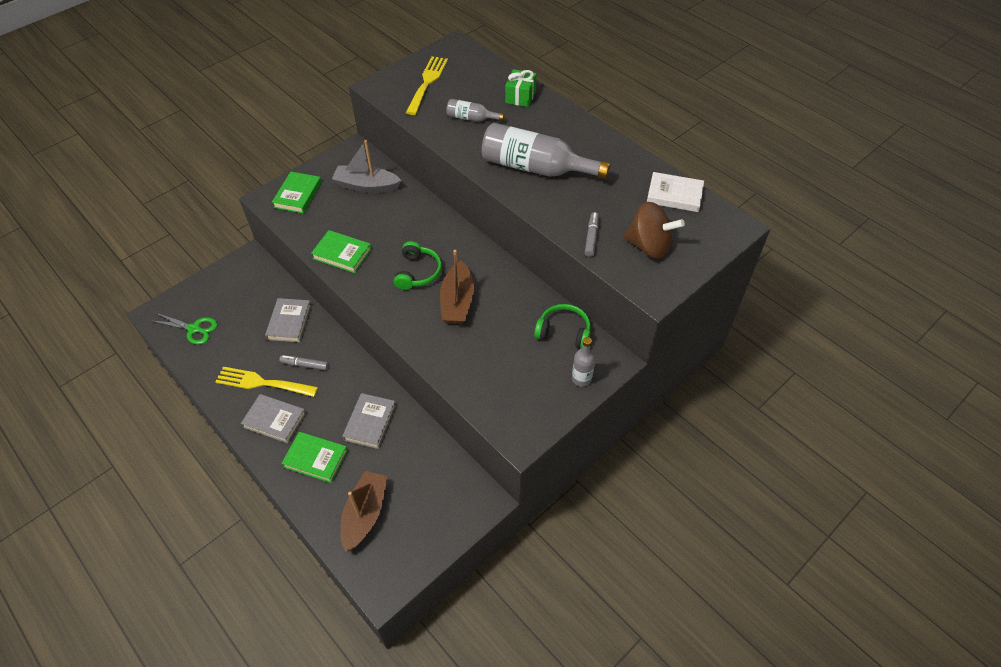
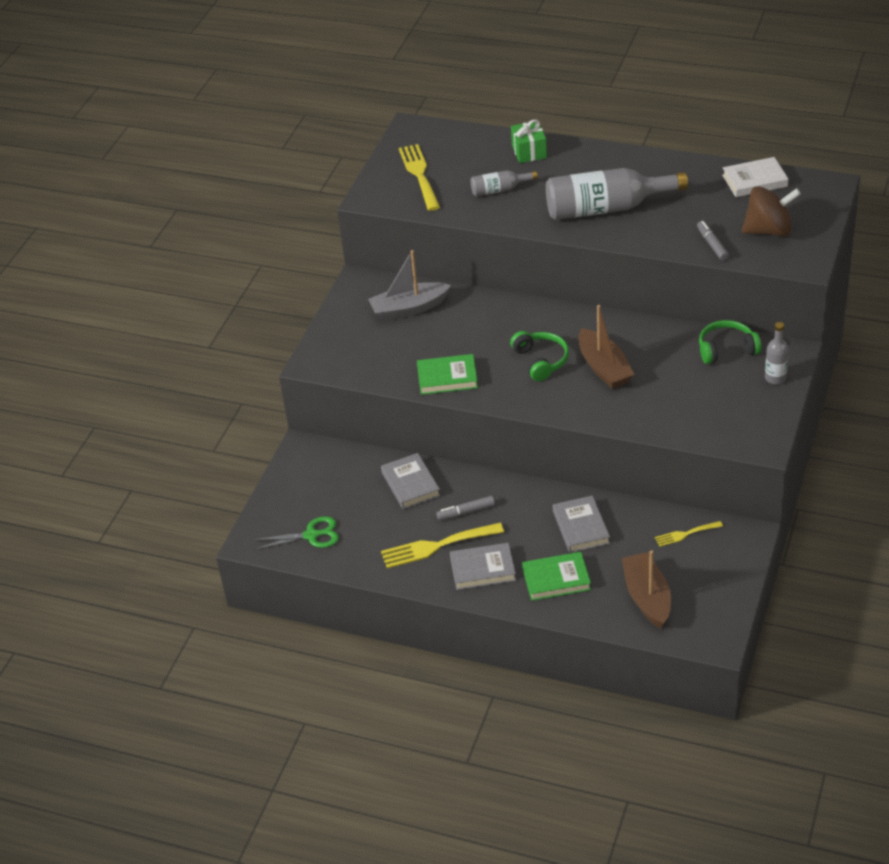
camera: 25 degrees left, 10 degrees down
green book [272,172,322,214] -> none
none -> yellow fork [655,521,723,547]

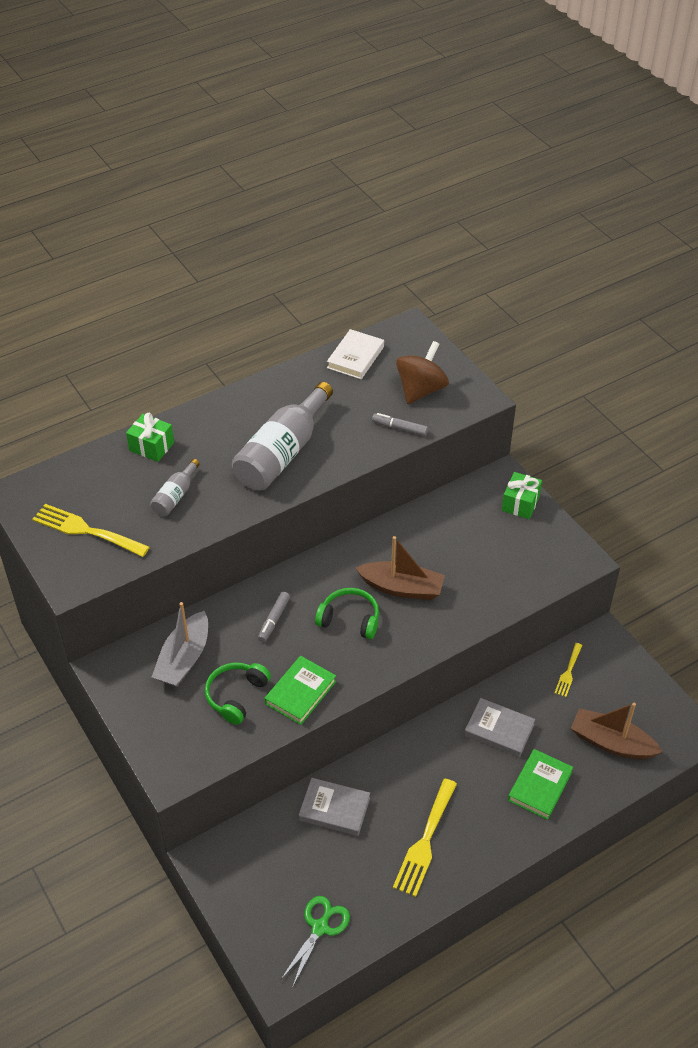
camera: 55 degrees left, 5 degrees up
grey marker [436,496,495,520] -> grey marker moved to [258,592,290,642]
grey book [450,543,516,590] -> none
green headphones [699,320,761,364] -> green headphones moved to [205,662,271,725]
grey bottle [765,322,789,384] -> green gift [502,472,542,519]

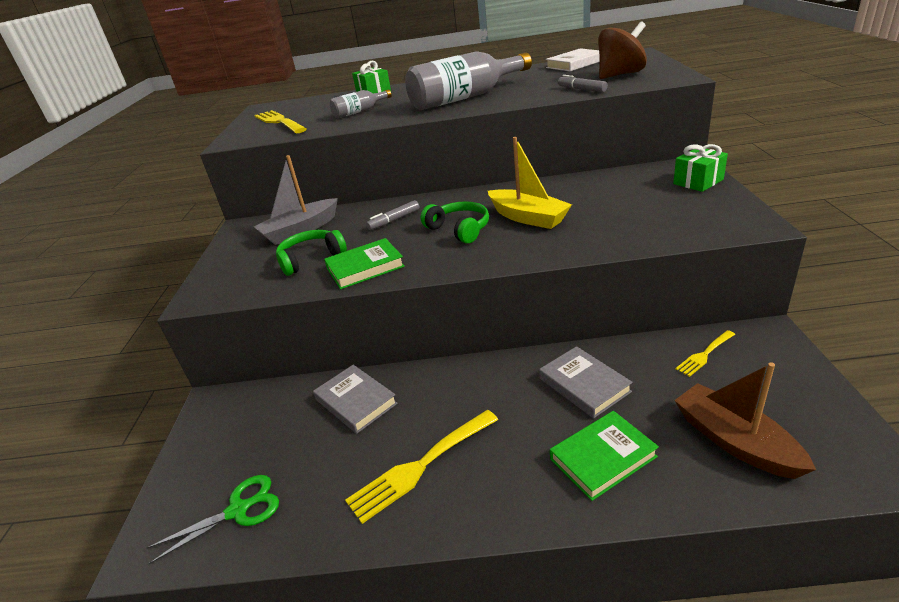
camera: 35 degrees right, 15 degrees down
brown boat [356,536,445,600] -> yellow boat [488,137,572,229]

